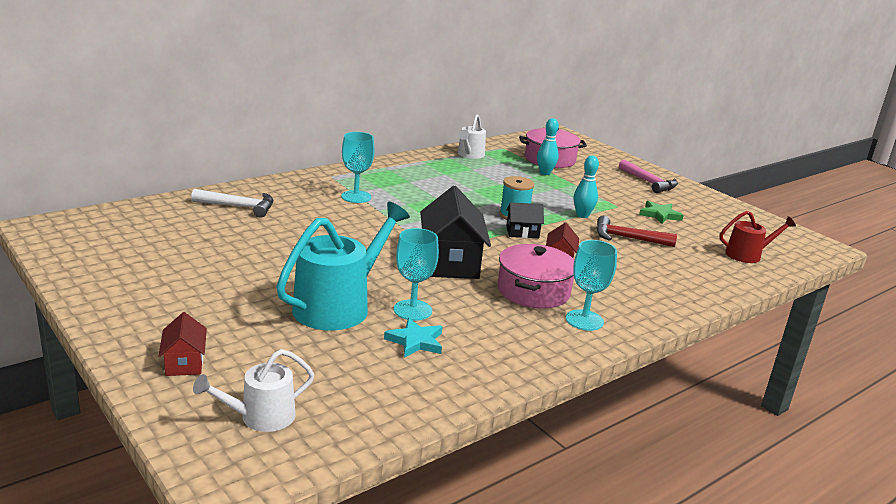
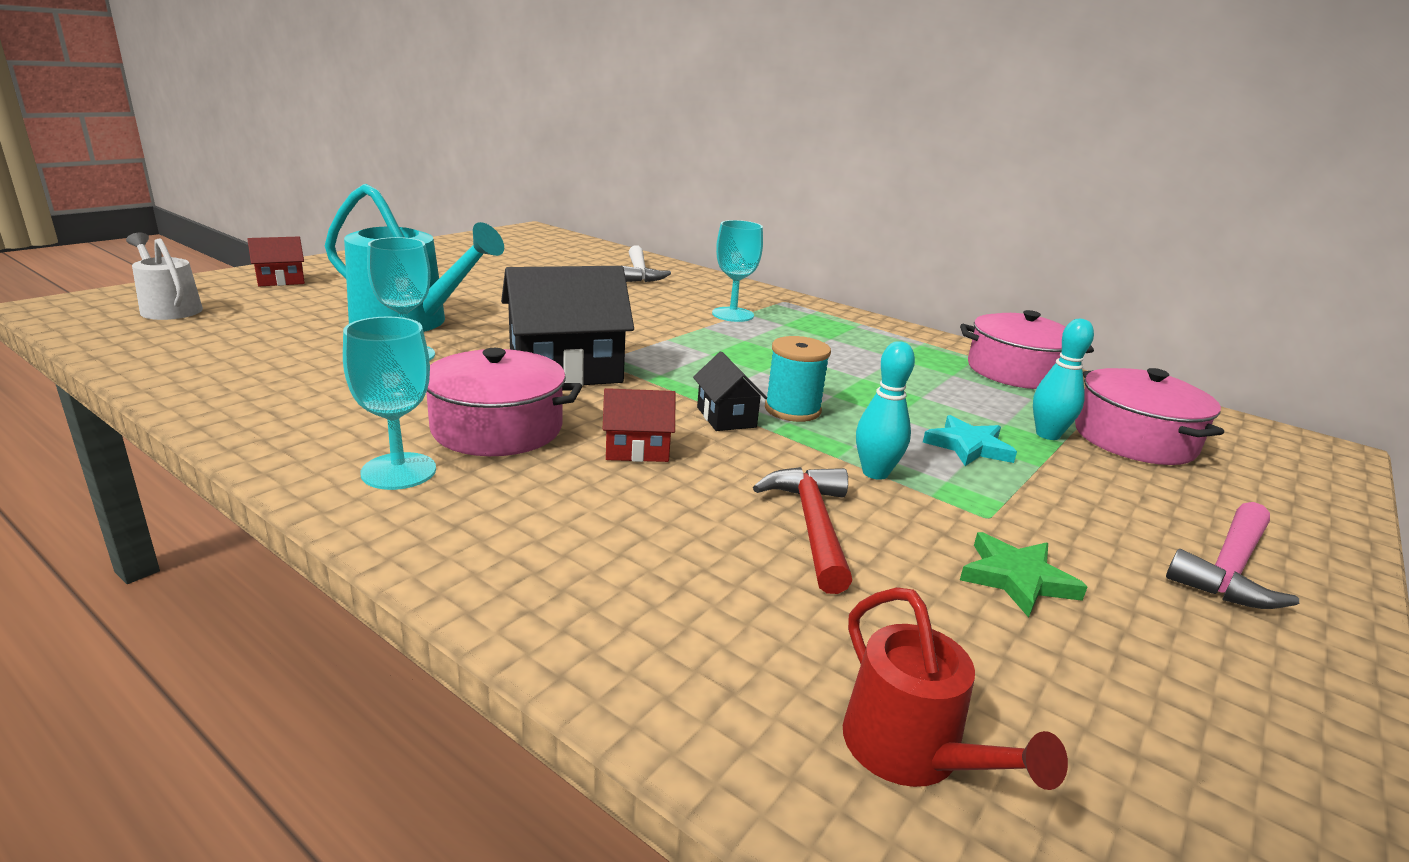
camera: 75 degrees right, 0 degrees up
turquoise star [384,318,443,358] -> turquoise star moved to [923,415,1017,466]
white watering can [458,114,486,159] -> pink pot [960,310,1094,389]

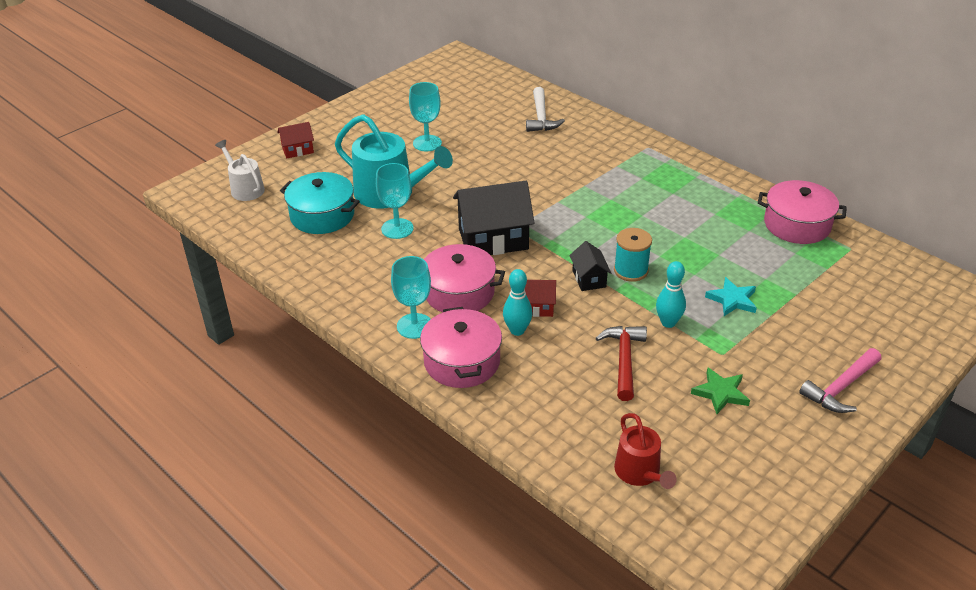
camera: 10 degrees right, 15 degrees up
turquoise goblet [712,220,763,322] -> turquoise goblet moved to [409,82,442,151]
turquoise bowling pin [1033,319,1094,440] -> turquoise bowling pin moved to [503,269,533,336]
pink pot [1075,368,1224,465] -> pink pot moved to [420,307,502,388]
none -> turquoise pot [280,172,360,234]

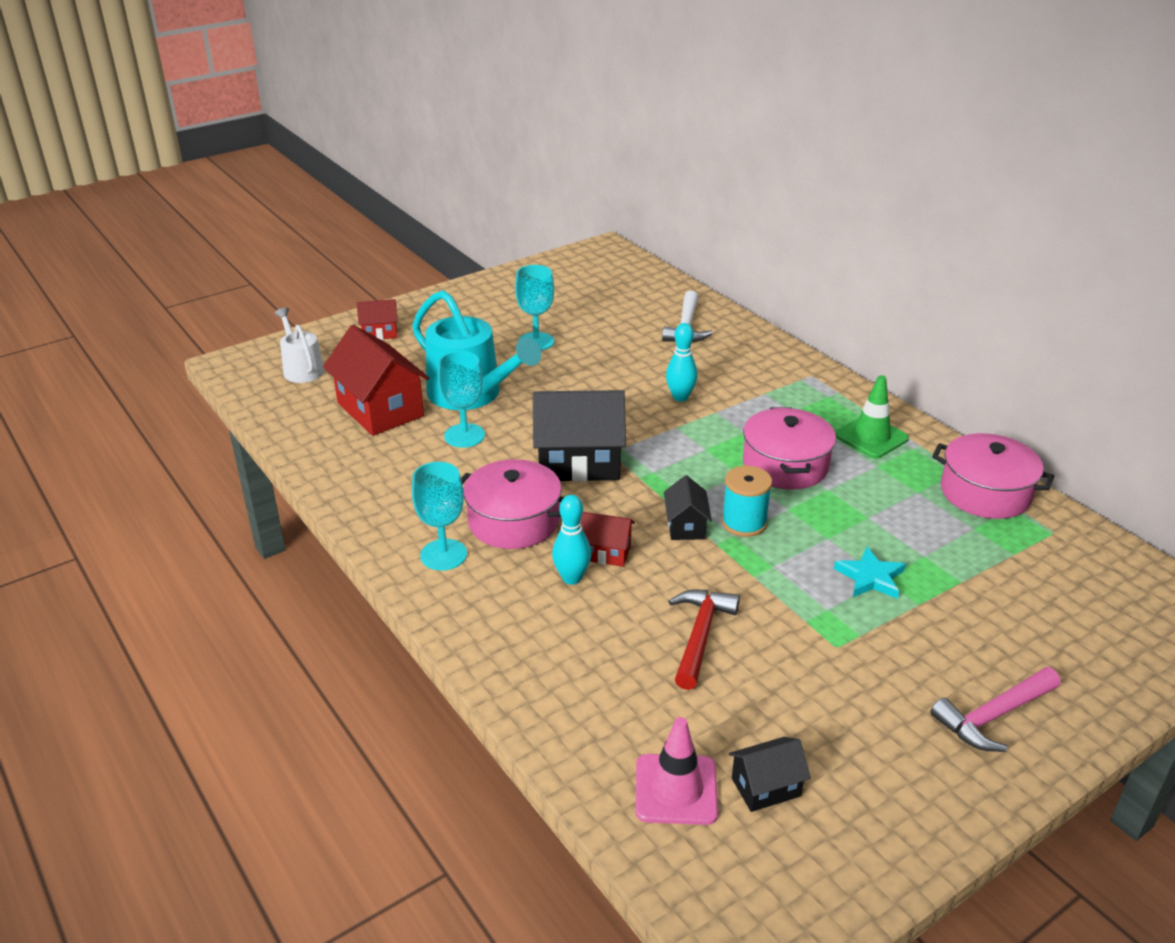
camera: 10 degrees right, 5 degrees down
turquoise pot [280,172,360,234] -> red house [323,325,429,436]
pink pot [420,307,502,388] -> pink pot moved to [743,407,836,490]
red watering can [614,413,677,489] -> pink traffic cone [635,717,718,825]
turquoise bowling pin [656,261,686,328] -> turquoise bowling pin moved to [666,323,698,401]
green star [691,368,750,414] -> none
none -> black house [729,737,811,812]
none -> green traffic cone [835,375,909,458]

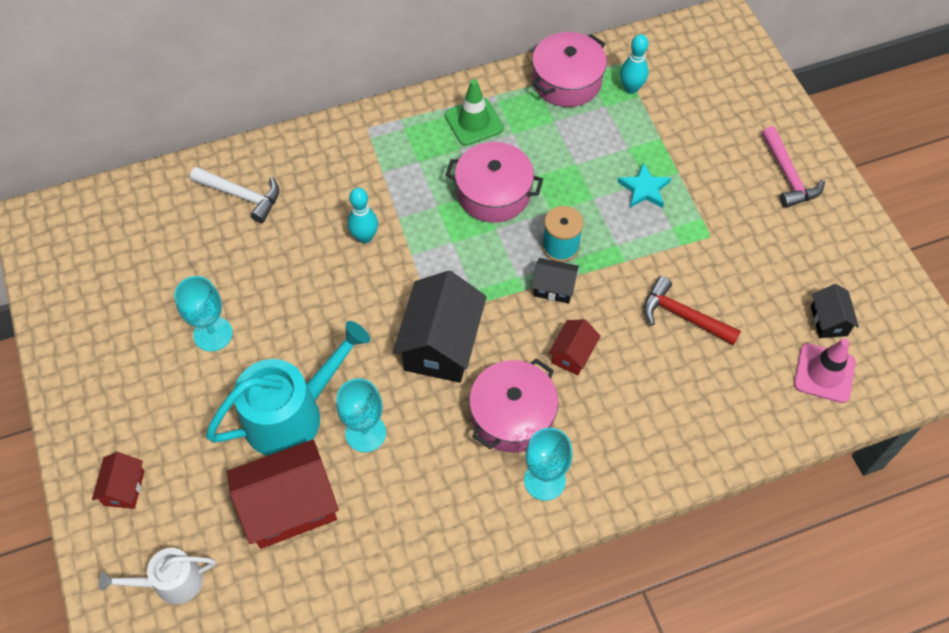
camera: 75 degrees left, 25 degrees up
turquoise bowling pin [552,495,591,585] -> turquoise bowling pin moved to [620,34,649,94]

